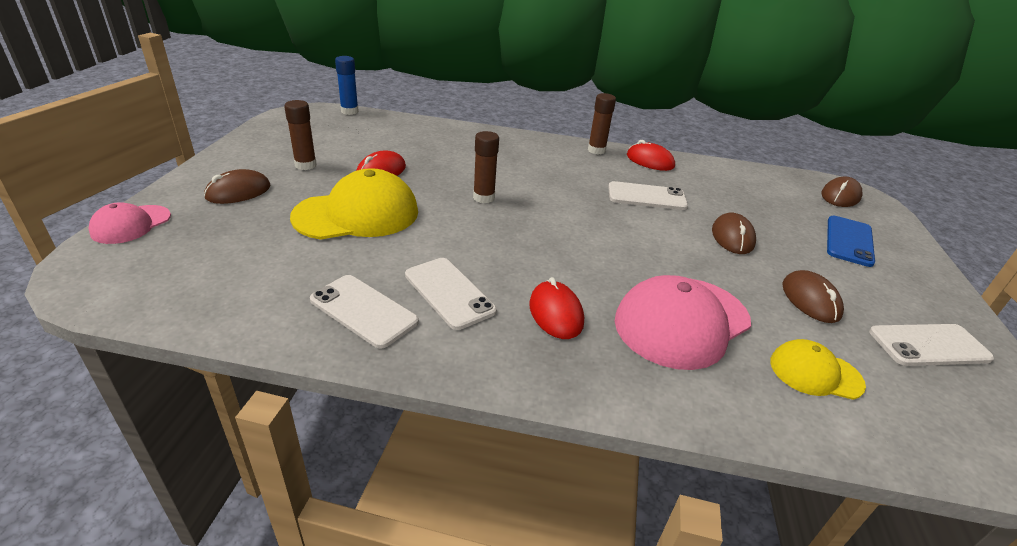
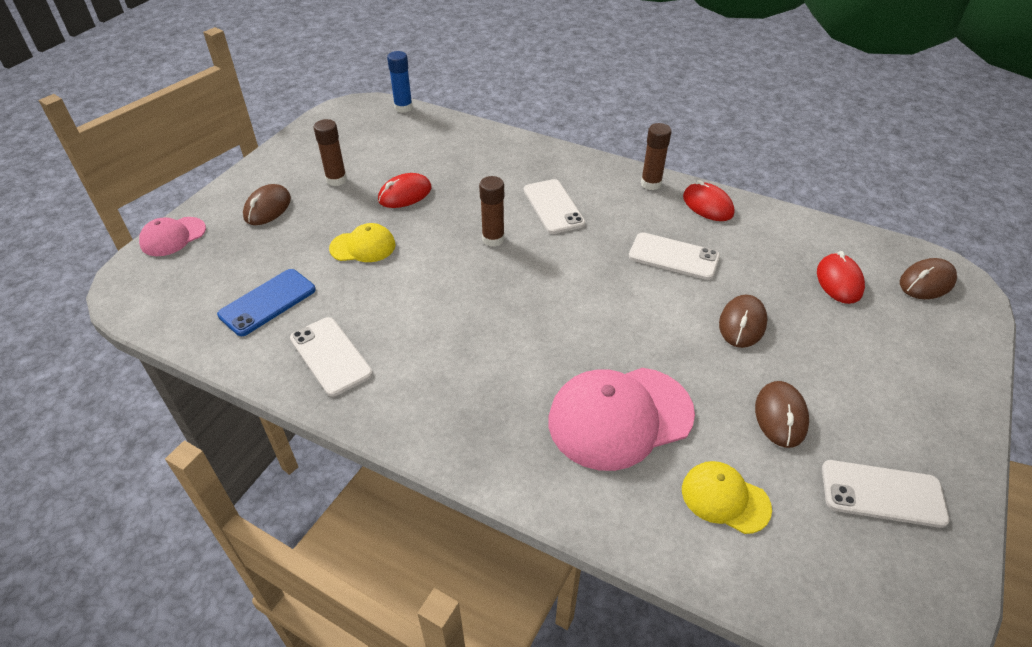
camera: 20 degrees right, 10 degrees up
brown mouse [204,169,271,204] -> brown mouse turned 45 degrees counterclockwise [243,184,291,225]
yellow cap [290,168,418,240] -> yellow cap [329,223,396,262], size x0.55
white phone [405,258,497,330] -> white phone moved to [524,179,585,234]
red mouse [529,277,584,339] -> red mouse moved to [817,251,865,304]
blue phone [827,216,875,267] -> blue phone moved to [217,269,316,336]

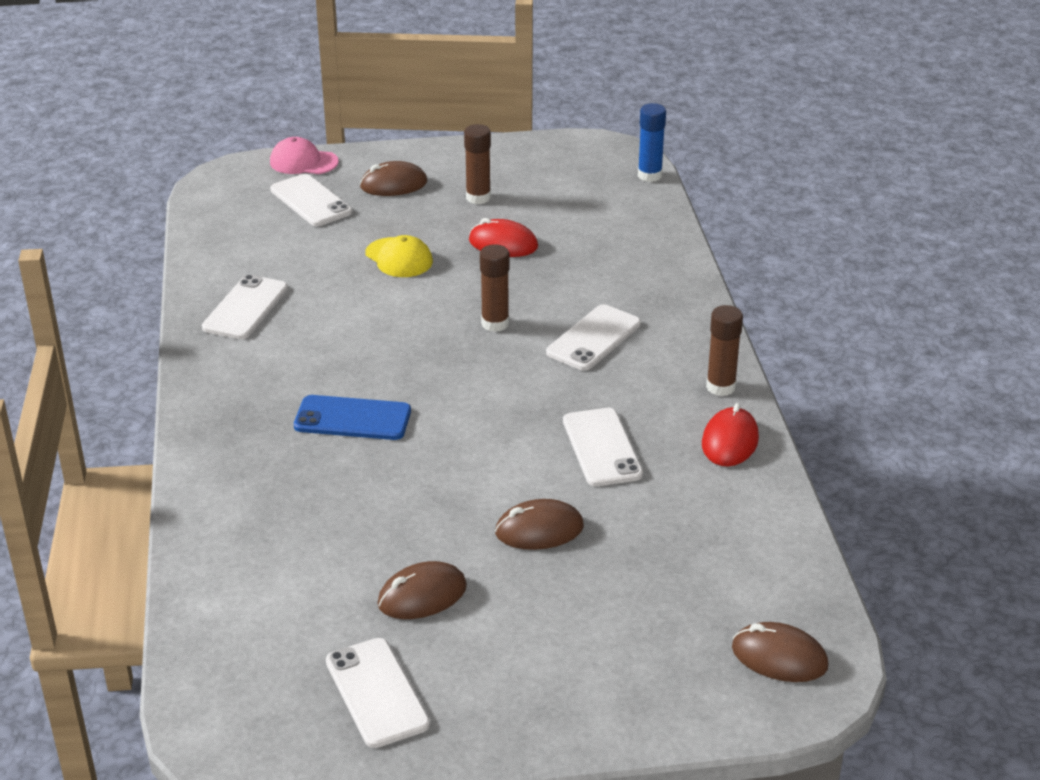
camera: 55 degrees right, 10 degrees down
blue phone [217,269,316,336] -> blue phone moved to [294,395,411,440]
pink cap [549,368,695,471] -> none
yellow cap [682,461,772,534] -> none
red mouse [817,251,865,304] -> none
none -> white phone [270,174,352,226]

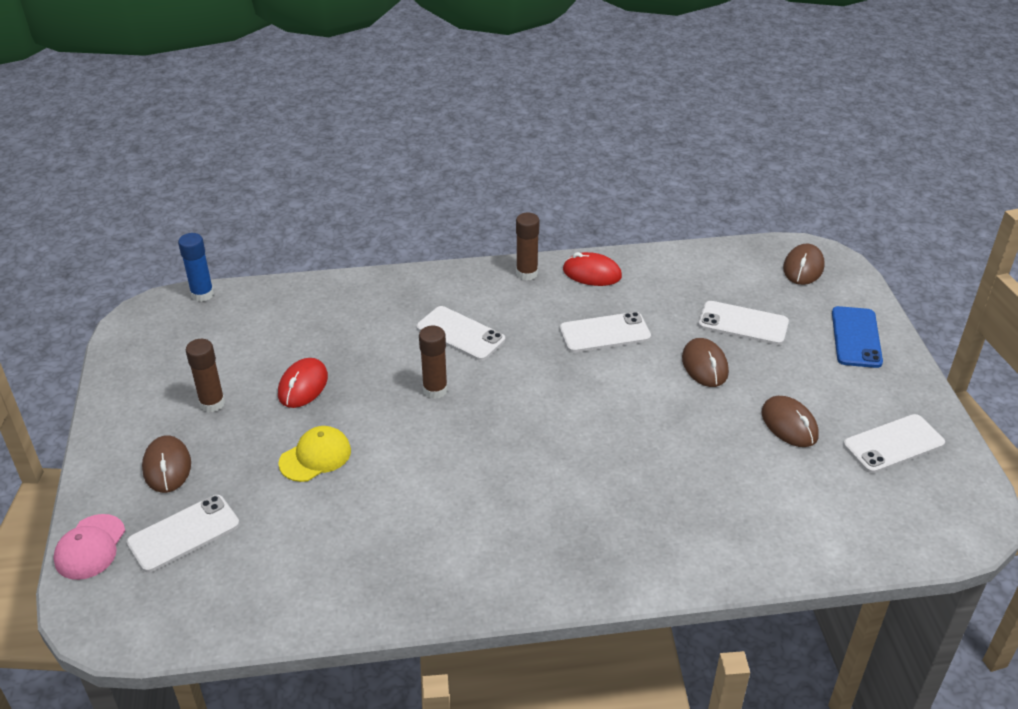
camera: 90 degrees left, 5 degrees up
white phone [202,274,288,339] -> white phone moved to [698,301,789,345]
blue phone [294,395,411,440] -> blue phone moved to [832,306,883,368]

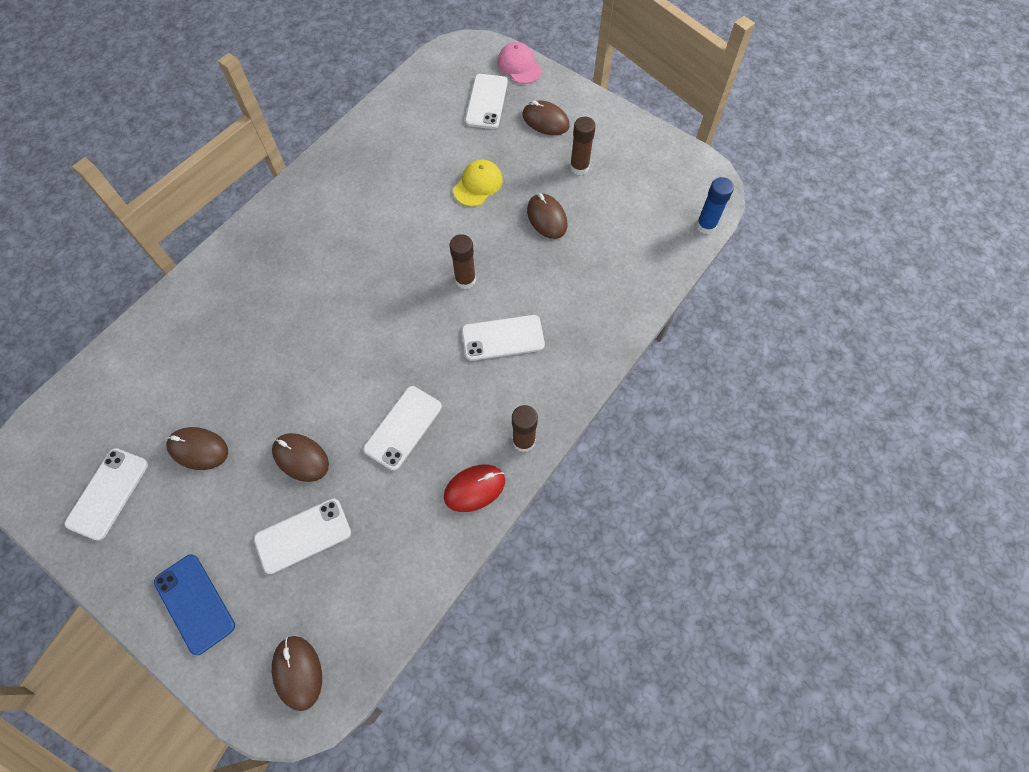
camera: 135 degrees right, 25 degrees up
red mouse [278,358,328,408] -> brown mouse [527,193,567,239]
yellow cap [279,426,351,482] -> yellow cap turned 150 degrees counterclockwise [453,160,503,207]

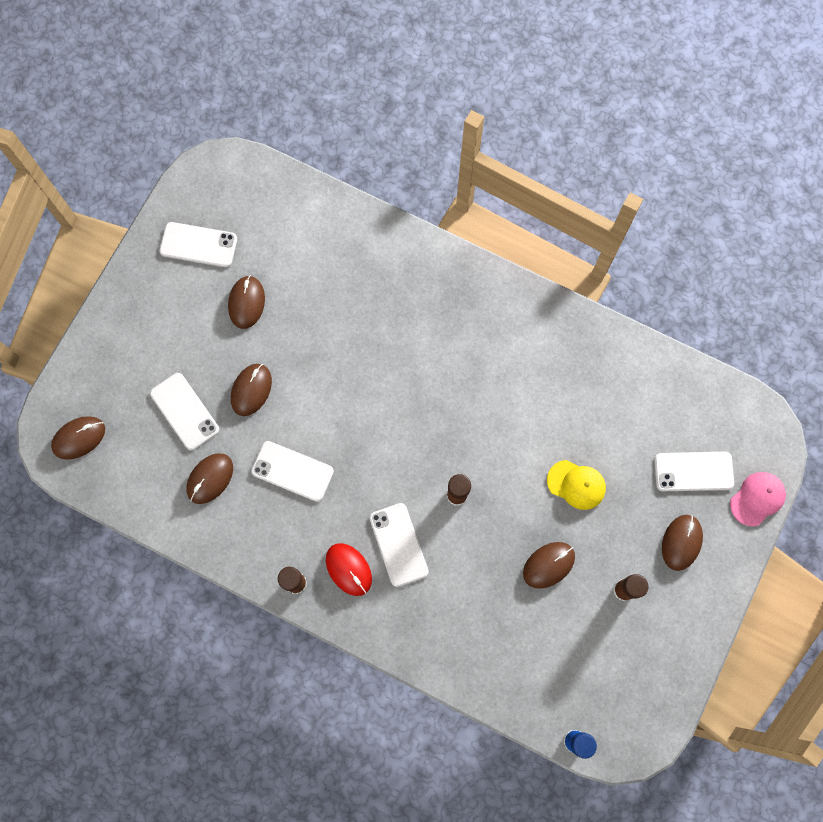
camera: 80 degrees right, 10 degrees up
blue phone [154,554,235,655] -> none
red mouse [444,465,505,512] -> red mouse moved to [326,543,372,596]
none -> brown mouse [186,453,233,504]

